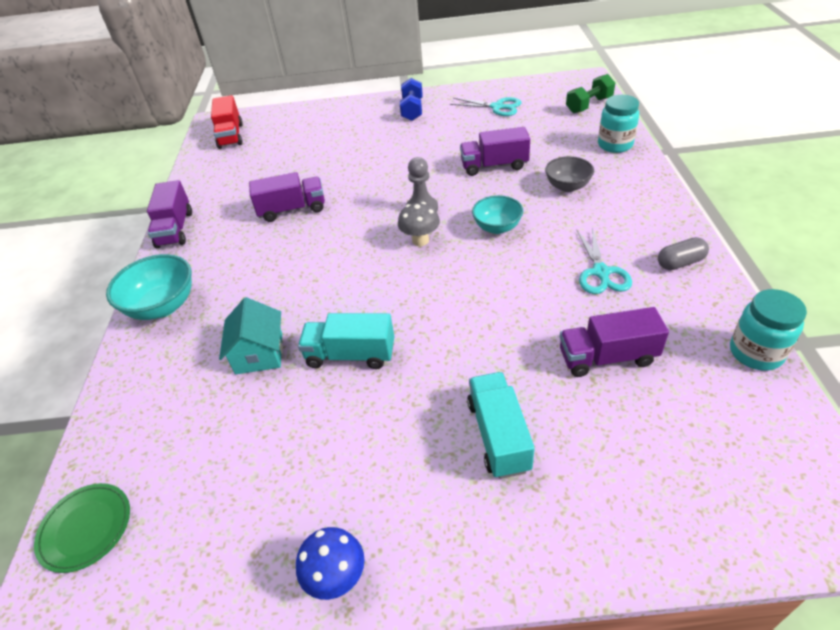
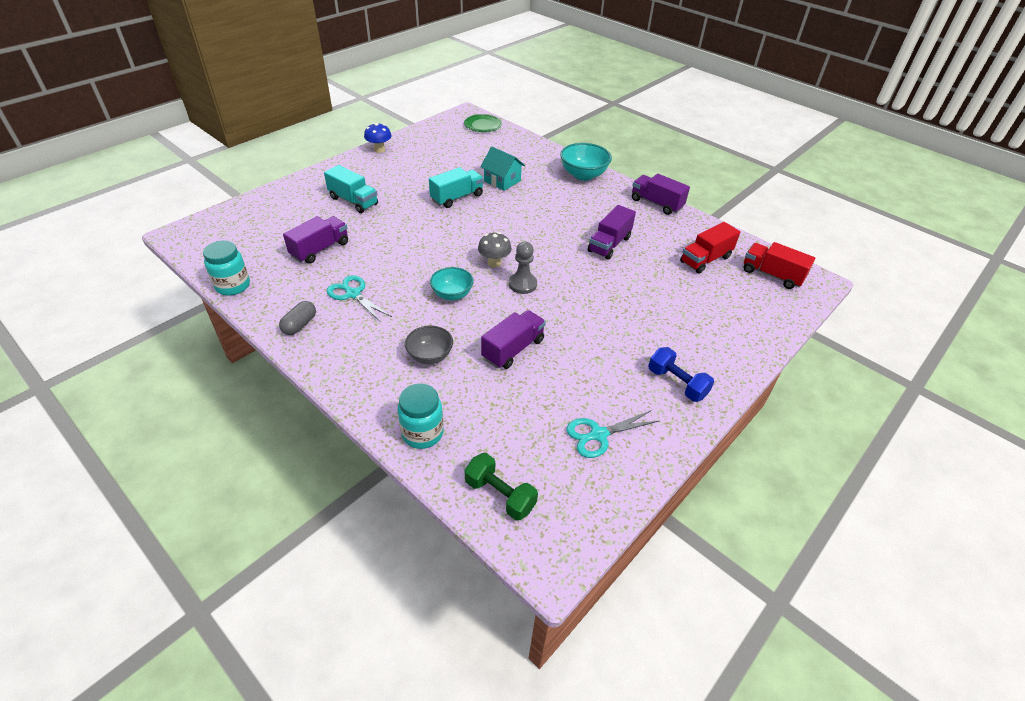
camera: 130 degrees right, 0 degrees up
green dumbbell [566,74,615,113] -> green dumbbell turned 60 degrees counterclockwise [465,453,538,521]
none -> red truck [680,222,740,274]

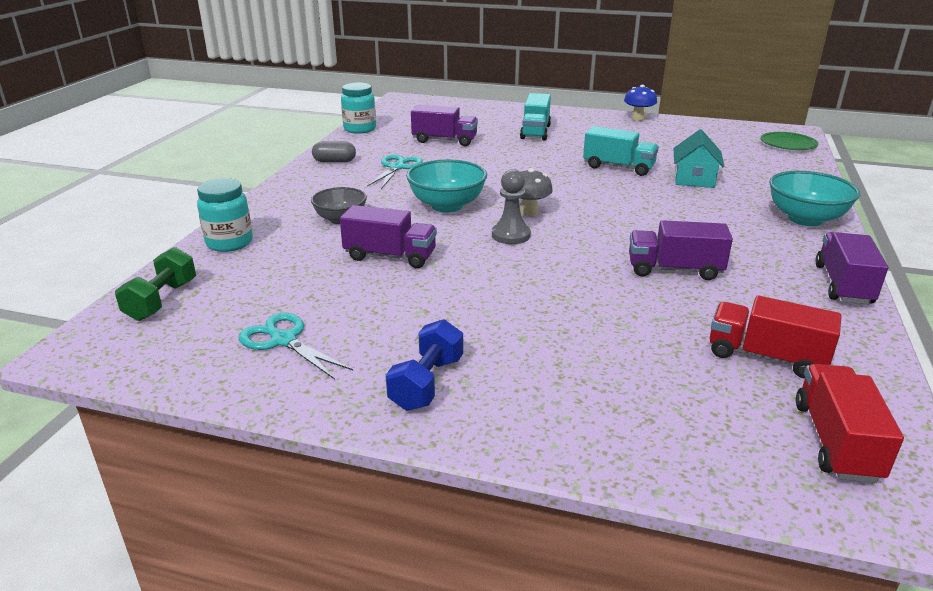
camera: 65 degrees right, 15 degrees down
turquoise bowl [430,267,474,300] -> turquoise bowl [406,159,487,213], size x1.51

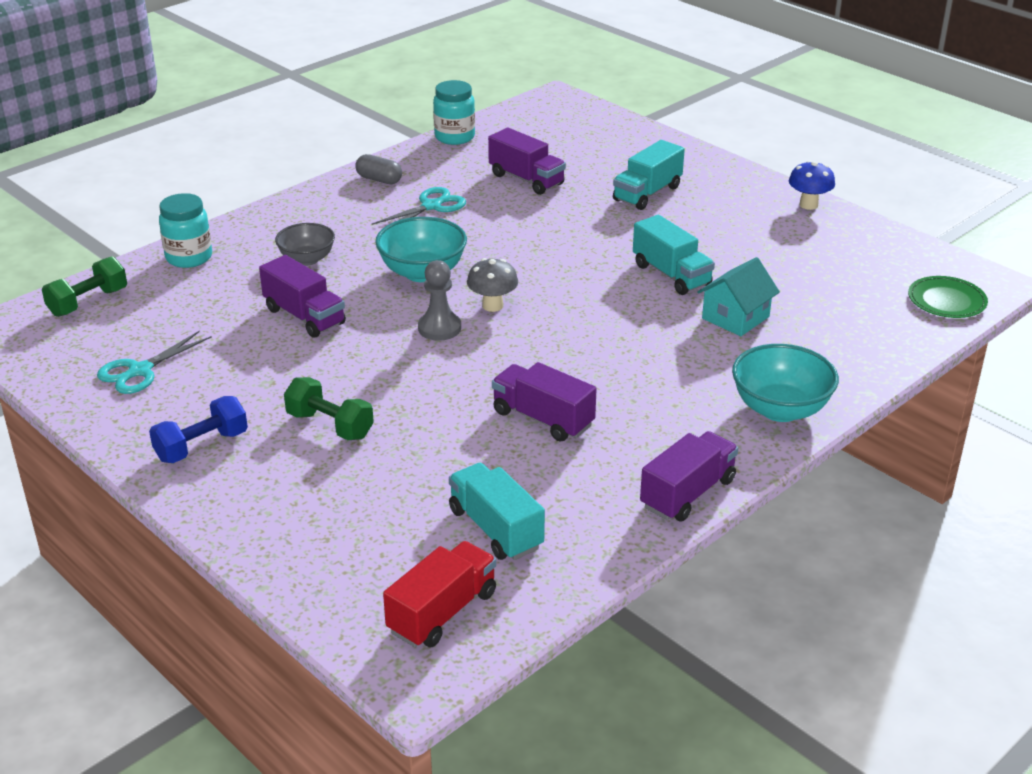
camera: 30 degrees right, 5 degrees up
turquoise scissors [239,313,353,380] -> turquoise scissors turned 120 degrees counterclockwise [97,330,212,394]
red truck [710,295,842,379] -> turquoise truck [449,463,545,560]
none -> green dumbbell [284,377,374,440]

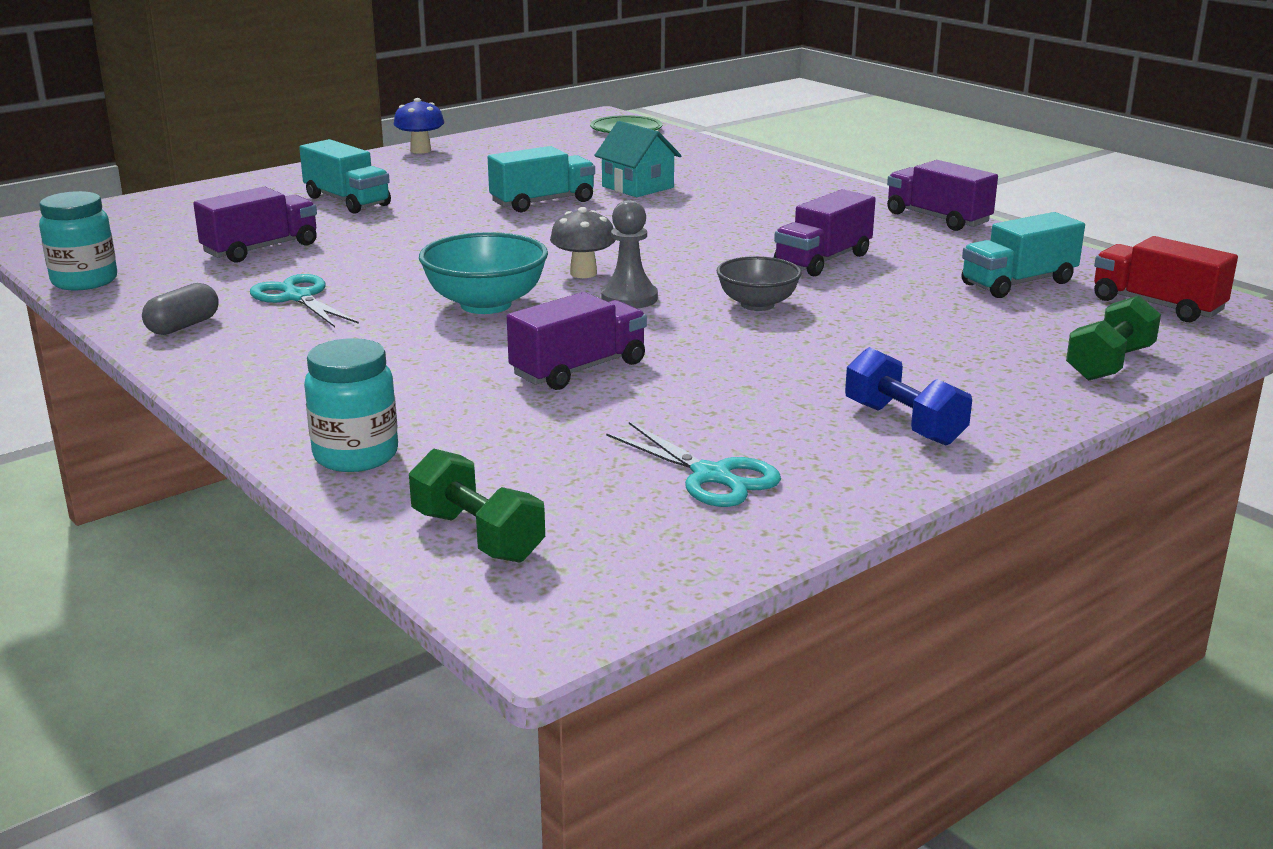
camera: 85 degrees left, 10 degrees down
grey bowl [275,223,335,266] -> grey bowl moved to [716,256,802,311]
green dumbbell [284,377,374,440] -> green dumbbell moved to [1066,296,1161,381]
turquoise bowl [732,344,839,422] -> none

